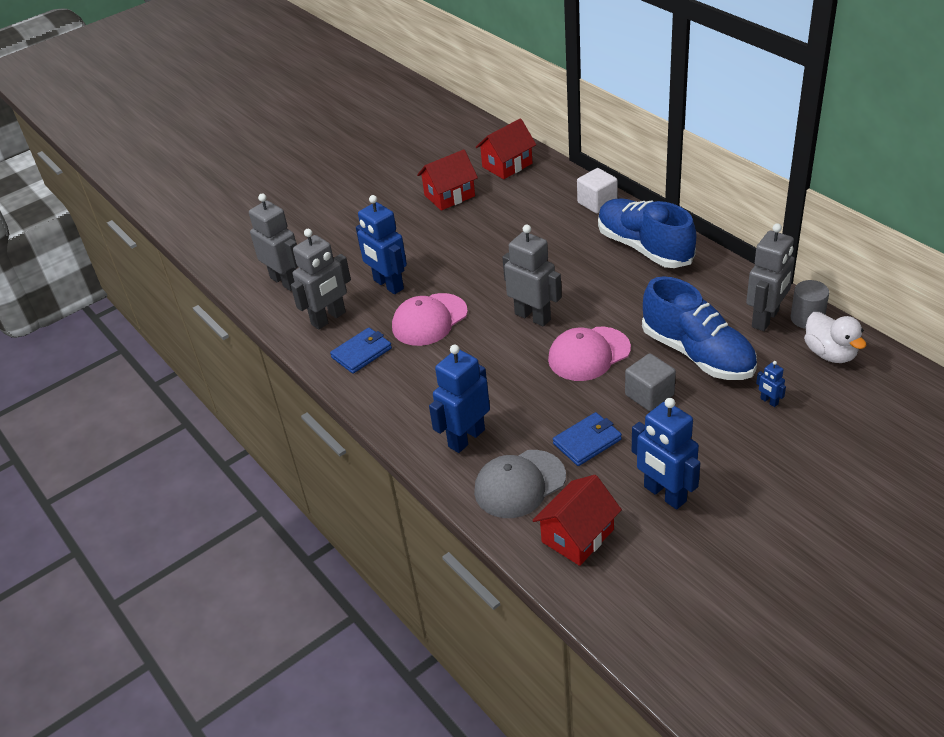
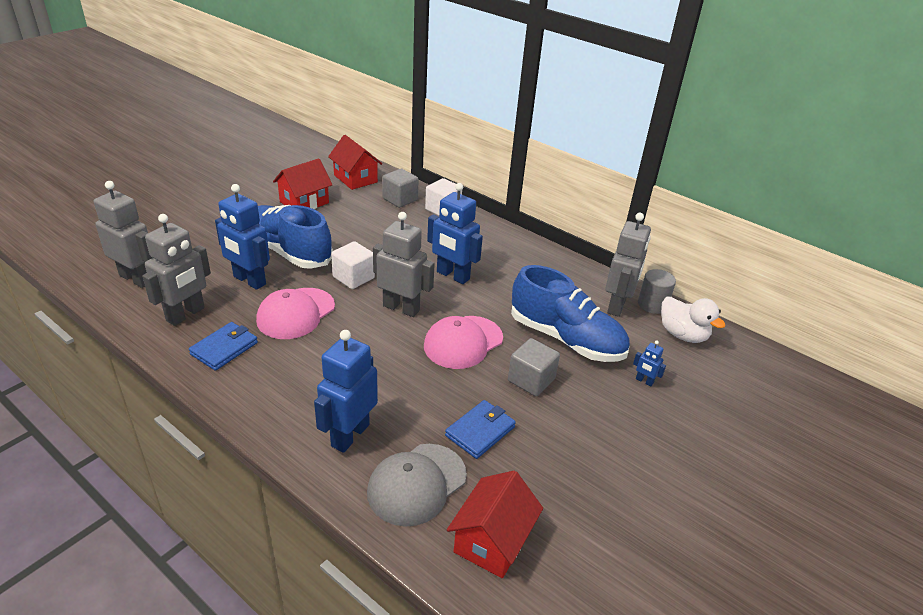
camera: 20 degrees left, 5 degrees down
red house [476,119,536,179] -> red house turned 75 degrees counterclockwise [328,135,382,190]
blue shoe [598,199,696,268] -> blue shoe moved to [258,205,333,269]
blue robot [632,398,700,510] -> blue robot moved to [427,183,483,284]
none -> white cube [331,241,375,289]
none -> grey cube [382,169,419,208]

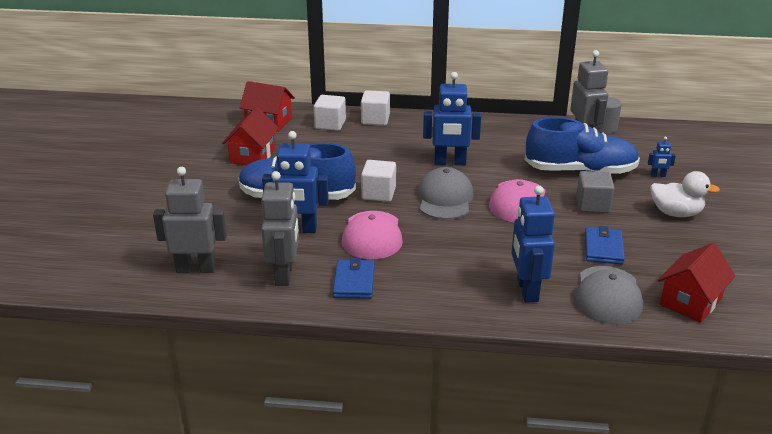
camera: 30 degrees left, 5 degrees down
grey robot [373,212,435,317] -> grey cap [417,167,474,220]
grey cube [382,169,419,208] -> white cube [314,95,346,131]
red house [447,471,543,578] -> red house turned 45 degrees clockwise [658,243,736,323]
white duck [661,297,726,343] -> white duck moved to [650,171,720,217]

